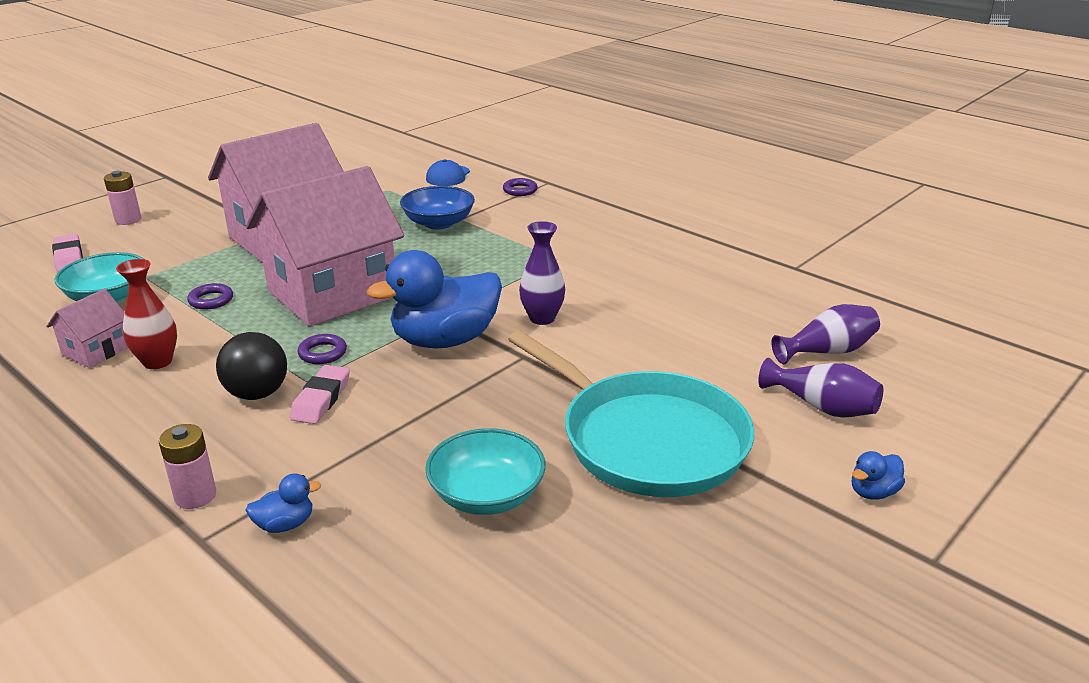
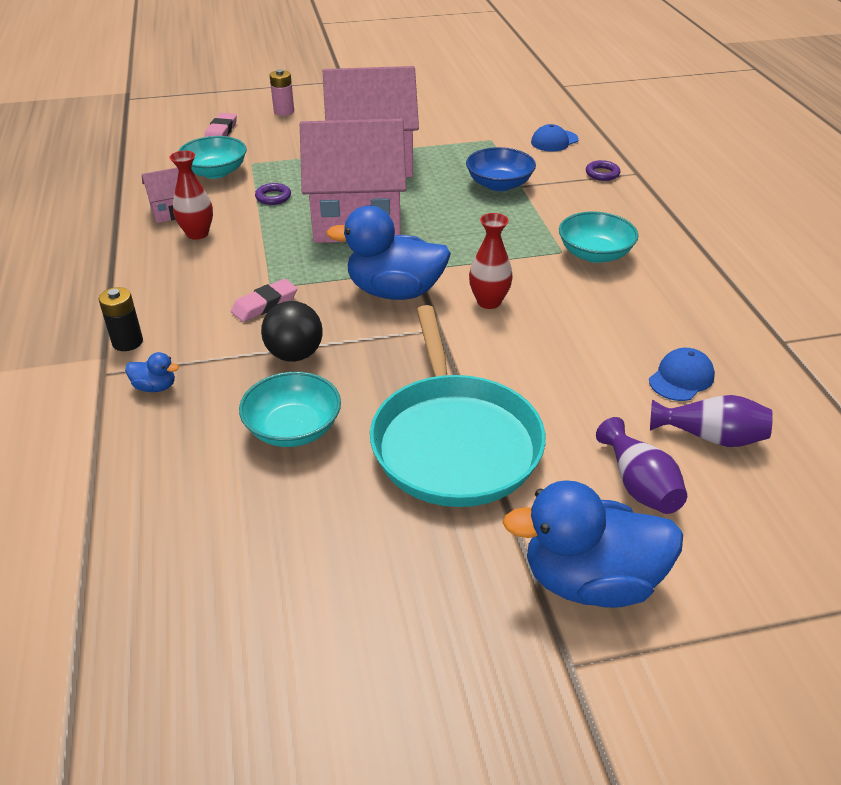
camera: 35 degrees right, 10 degrees up
pink battery [159,424,216,509] -> black battery [98,287,143,351]
black ball [216,332,287,400] -> black ball moved to [261,301,323,362]
purple ring [298,334,347,364] -> none
purple vase [519,221,565,325] -> red vase [469,213,513,309]
blue duck [852,451,905,500] -> blue duck [502,480,683,608], size x2.40
none -> turquoise bowl [559,211,638,263]
none -> blue cap [649,348,715,401]

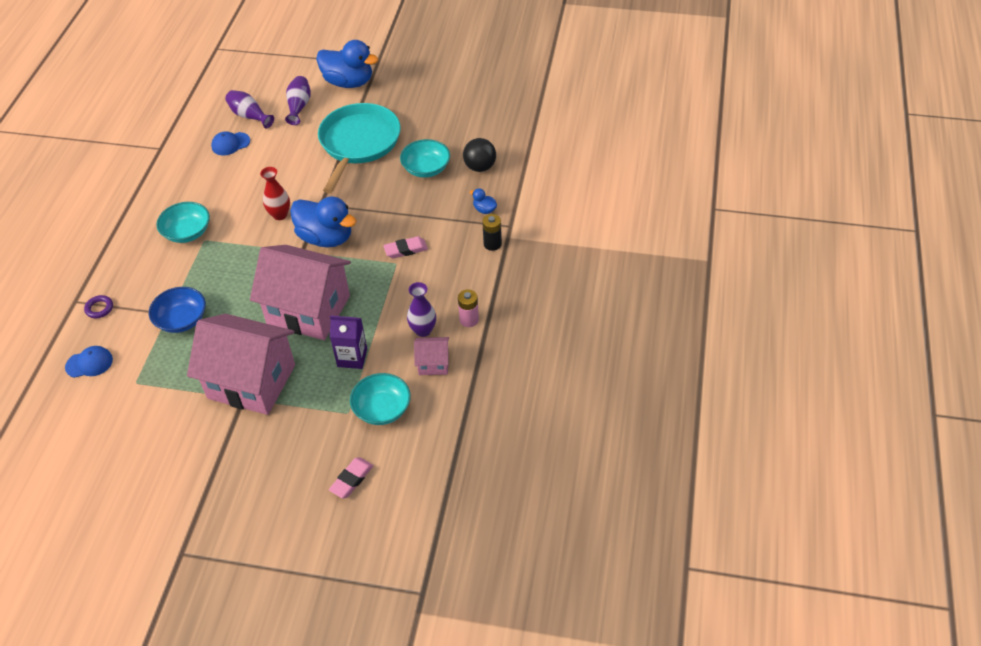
camera: 155 degrees left, 10 degrees up
red vase [170,151,213,240] -> purple vase [407,282,436,337]
purple ring [255,183,291,205] -> purple carton [330,316,367,369]
black ball [261,301,323,362] -> black ball moved to [463,138,496,172]
pink battery [270,69,294,116] -> pink battery moved to [458,289,479,327]

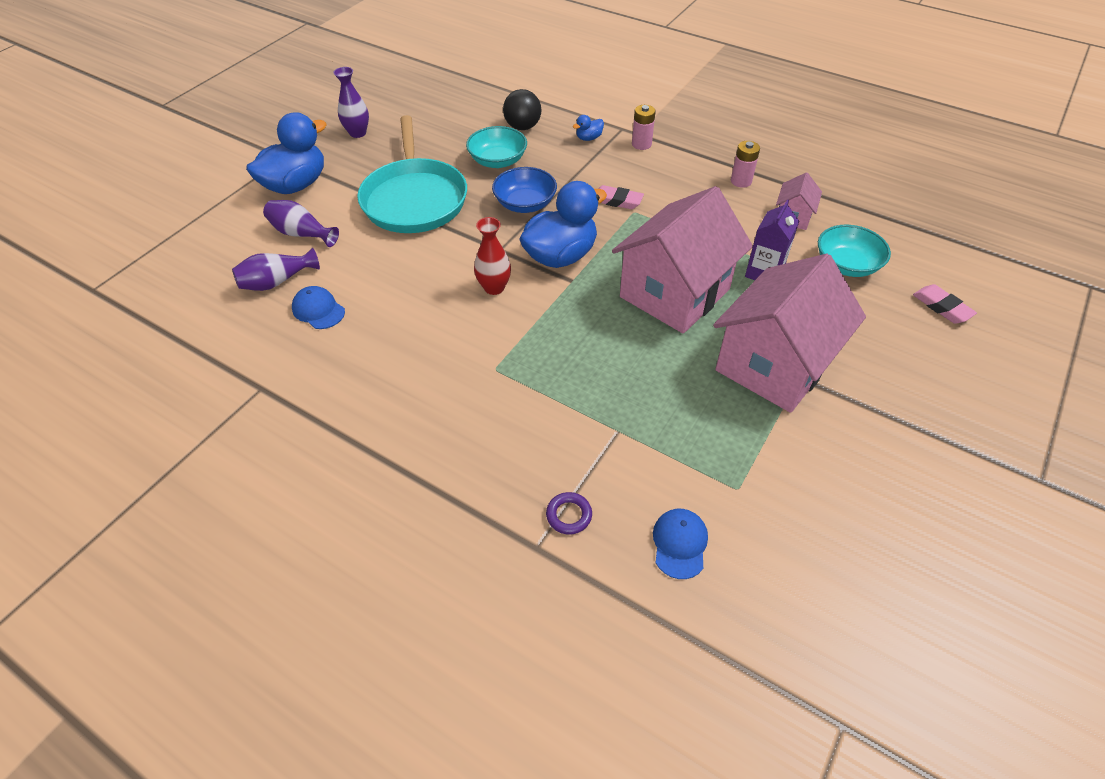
camera: 70 degrees left, 0 degrees up
blue bowl [149,287,206,333] -> blue bowl moved to [492,167,557,213]
turquoise bowl [156,202,210,243] -> none
blue cap [211,131,250,156] -> blue cap turned 135 degrees clockwise [292,286,345,329]
turquoise pan [318,103,401,193] -> turquoise pan turned 135 degrees counterclockwise [357,115,467,233]
pink eraser [383,236,428,259] -> pink eraser turned 75 degrees counterclockwise [598,185,644,209]
purple vase [407,282,436,337] -> purple vase moved to [333,67,369,138]
black battery [482,214,502,251] -> pink battery [632,105,656,150]

